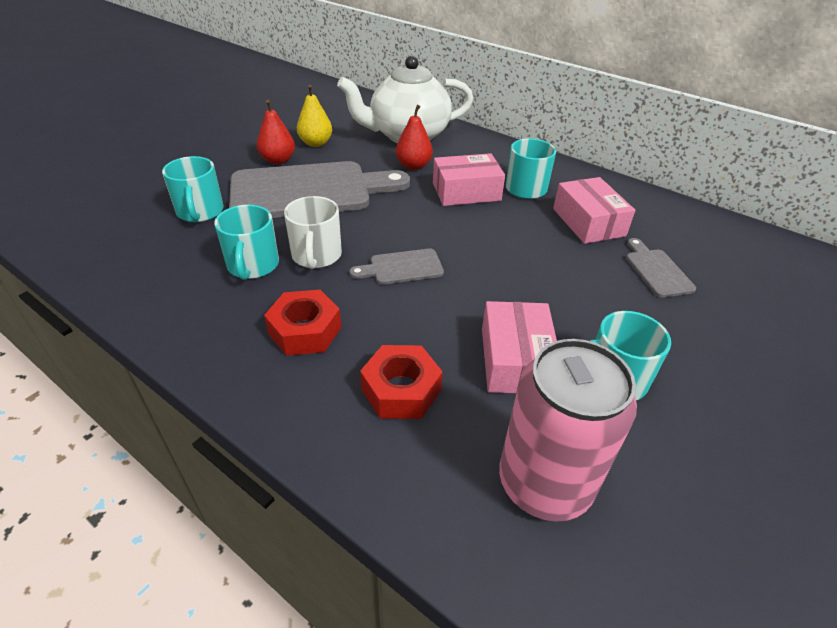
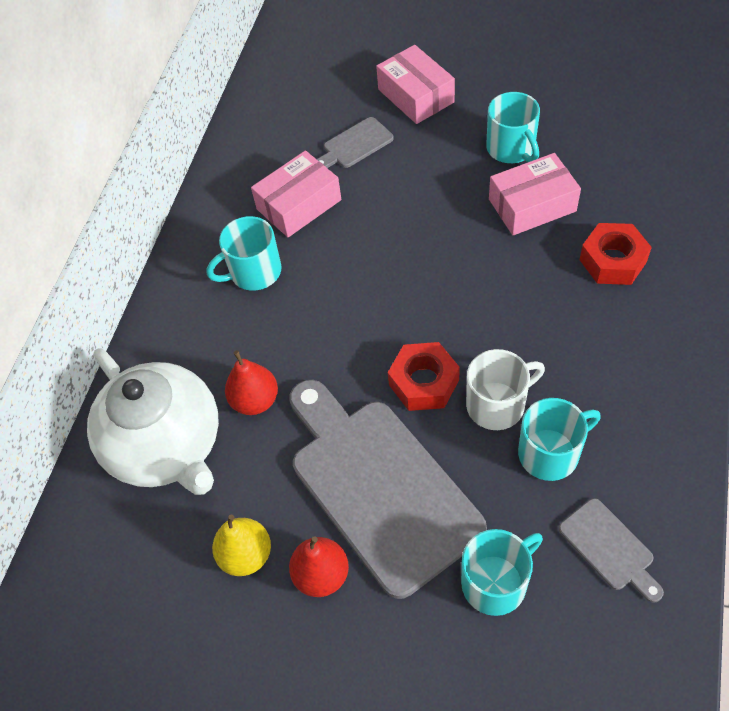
camera: 105 degrees left, 15 degrees up
red nut [264,290,341,356] -> red nut moved to [388,342,460,411]
grey cutting board [349,248,444,285] -> grey cutting board moved to [559,498,664,603]
pink box [433,153,505,206] -> pink box moved to [376,45,455,124]
pink can [499,339,637,521] -> none

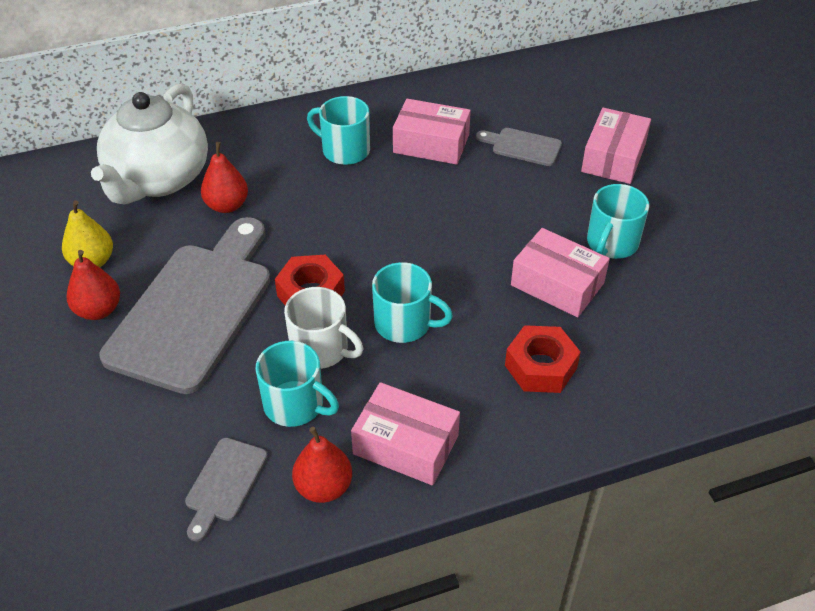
camera: 50 degrees right, 10 degrees down
turquoise mug [461,529,543,616] -> turquoise mug moved to [372,262,453,343]
none -> red pear [292,427,352,503]
none -> pink box [351,382,460,485]

